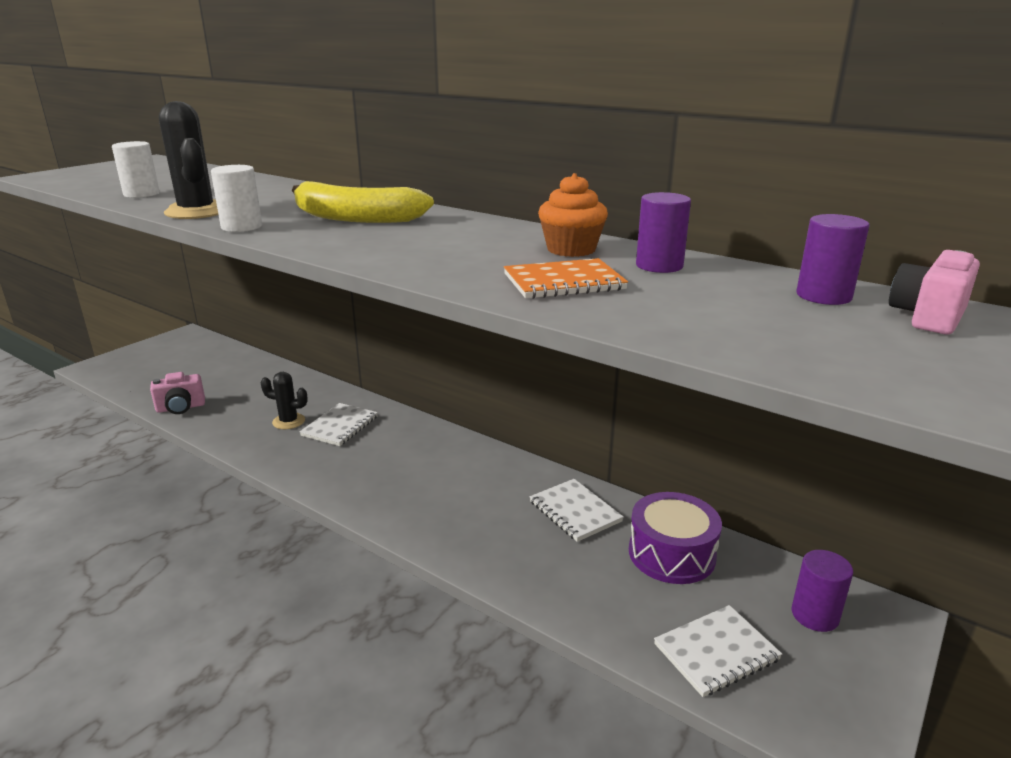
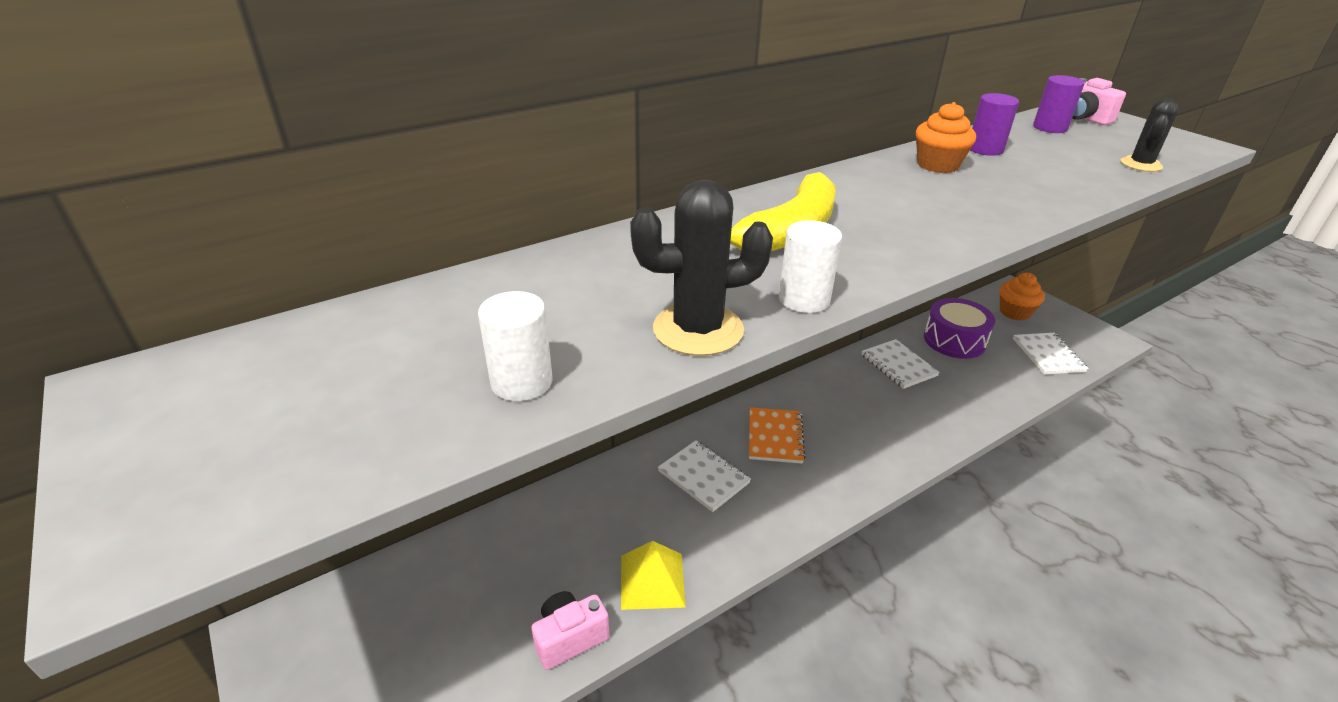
camera: 70 degrees left, 10 degrees up
pink camera [150,372,205,414] -> pink camera turned 120 degrees counterclockwise [531,591,610,670]
black cactus [260,372,308,429] -> black cactus moved to [1120,99,1179,172]
orange notebook [504,258,628,299] -> orange notebook moved to [749,407,806,464]
white notebook [530,479,624,542] -> white notebook turned 75 degrees clockwise [861,339,940,389]
purple cylinder [792,550,853,632] -> orange cupcake [1000,273,1045,321]
none -> yellow pyramid [621,541,686,610]

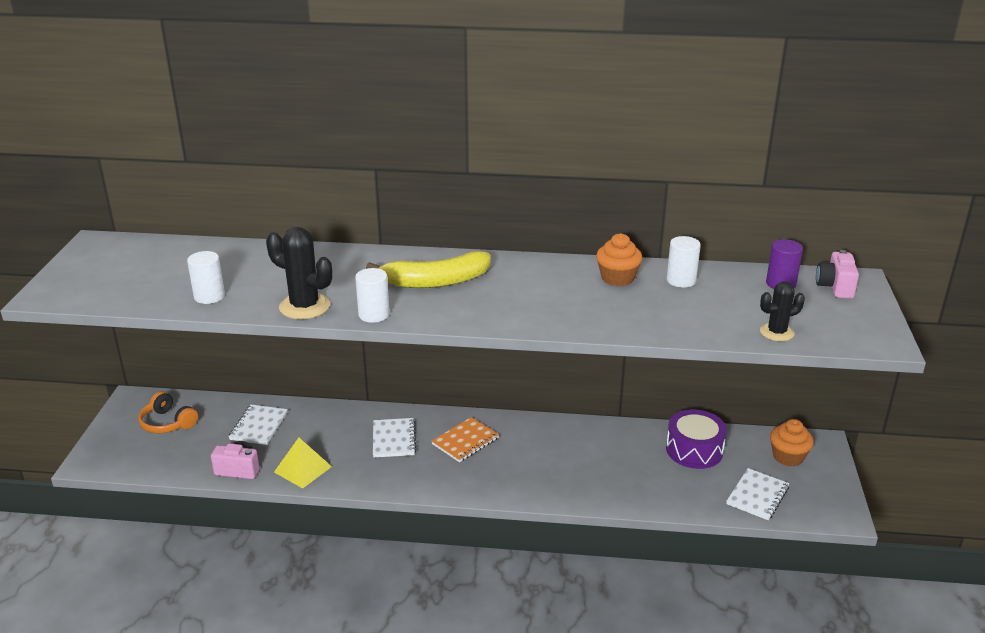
camera: 40 degrees right, 5 degrees down
white notebook [861,339,940,389] -> white notebook moved to [229,405,288,445]
purple cylinder [970,93,1019,156] -> white cylinder [667,236,701,288]
none -> orange headphones [138,391,198,433]

